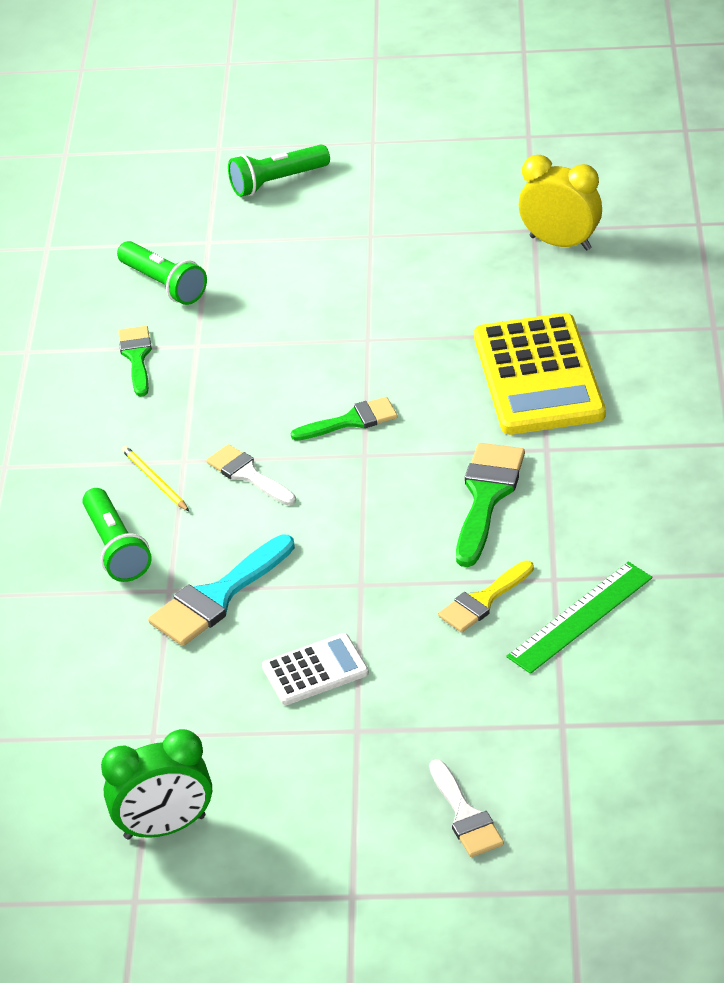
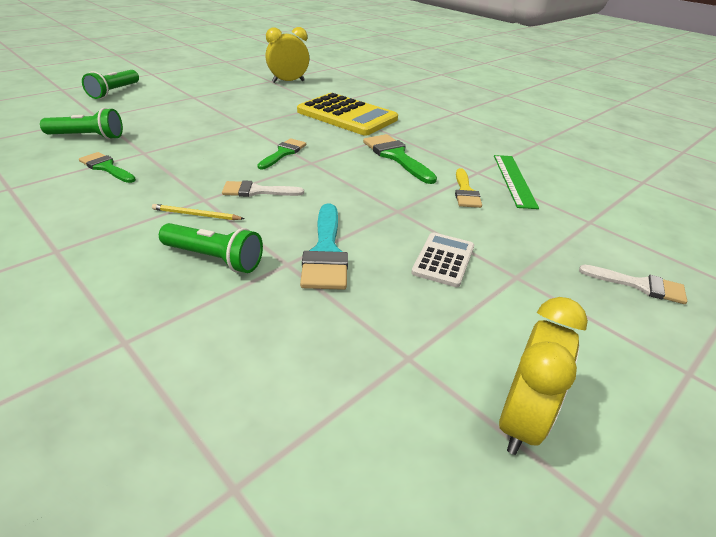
camera: 50 degrees left, 5 degrees down
green clock [101,729,212,840] -> yellow clock [499,297,588,455]

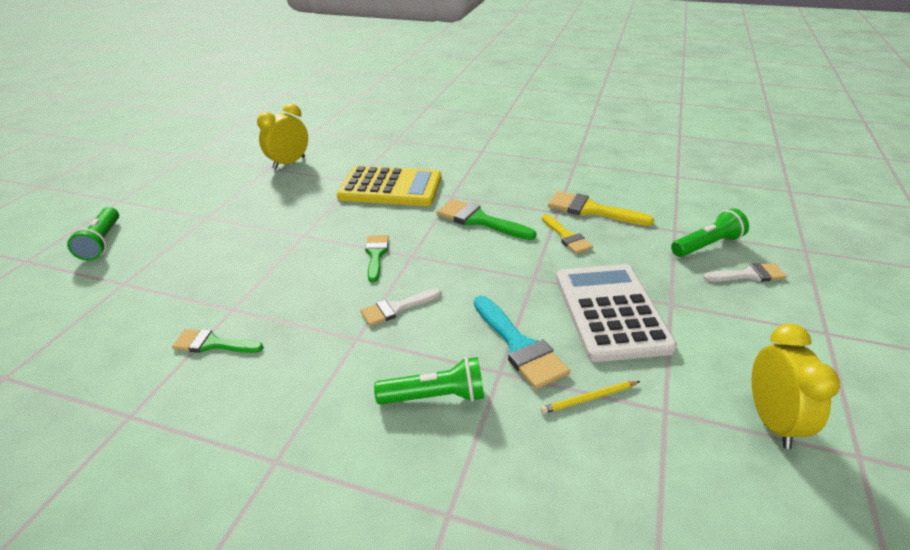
camera: 25 degrees left, 0 degrees up
green flashlight [40,108,123,140] -> green flashlight moved to [671,208,749,257]
yellow pencil [152,204,244,220] -> yellow pencil moved to [541,381,640,414]
white calculator [411,232,474,287] -> white calculator [556,264,677,362], size x1.94
green ruler [494,155,539,209] -> yellow brush [548,191,654,226]

